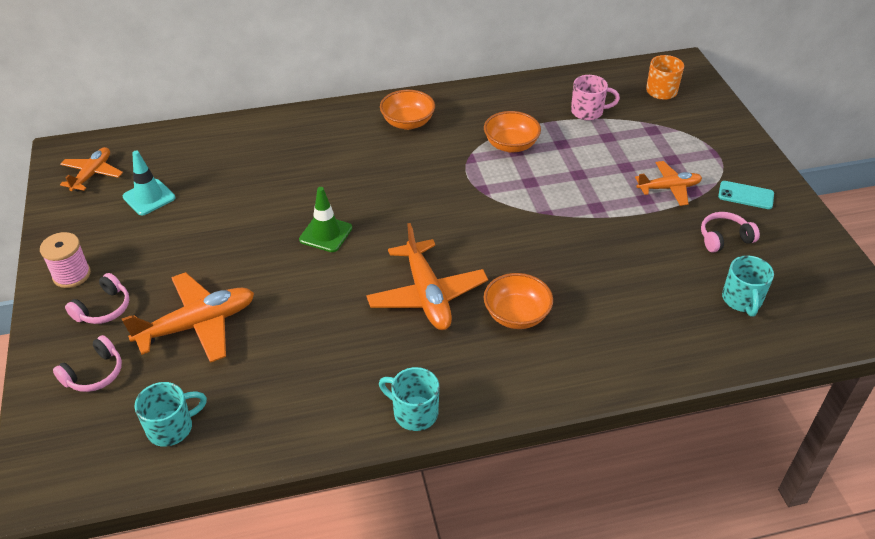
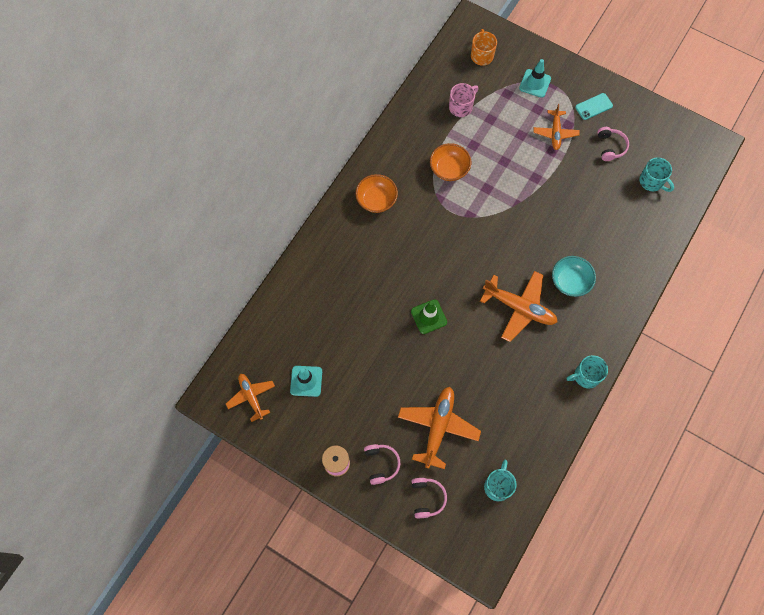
camera: 45 degrees left, 25 degrees up
orange bowl [484,273,553,329] -> turquoise bowl [552,256,596,297]
orange plane [635,161,702,206] -> orange plane turned 150 degrees clockwise [533,104,580,150]
pink headphones [701,212,760,253] -> pink headphones turned 150 degrees clockwise [597,127,629,161]
none -> turquoise traffic cone [519,59,551,98]

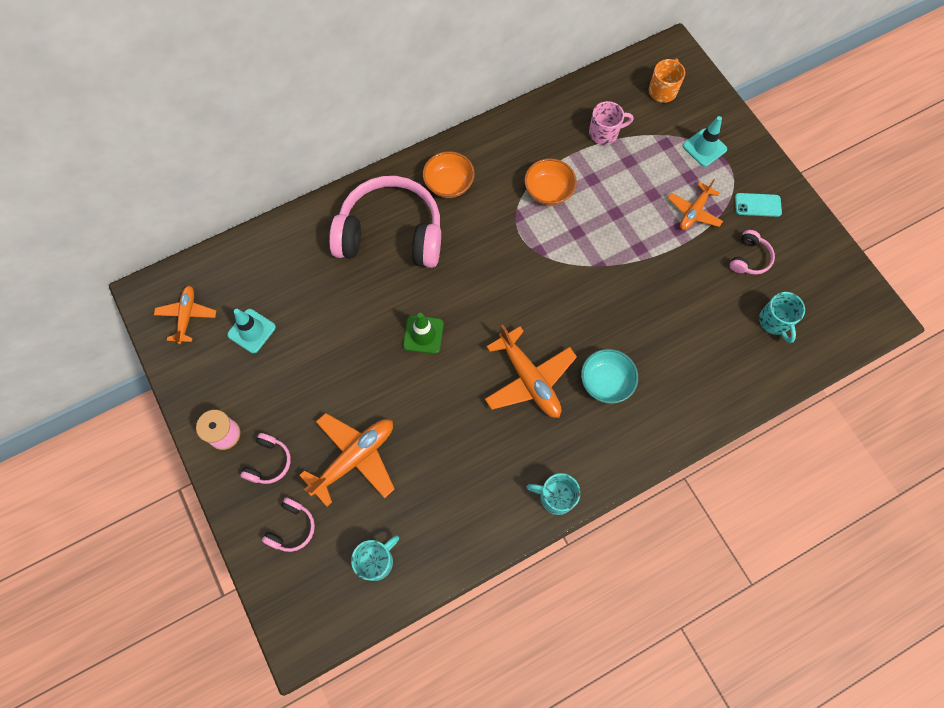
camera: 30 degrees right, 0 degrees up
none -> pink headphones [329,176,441,268]

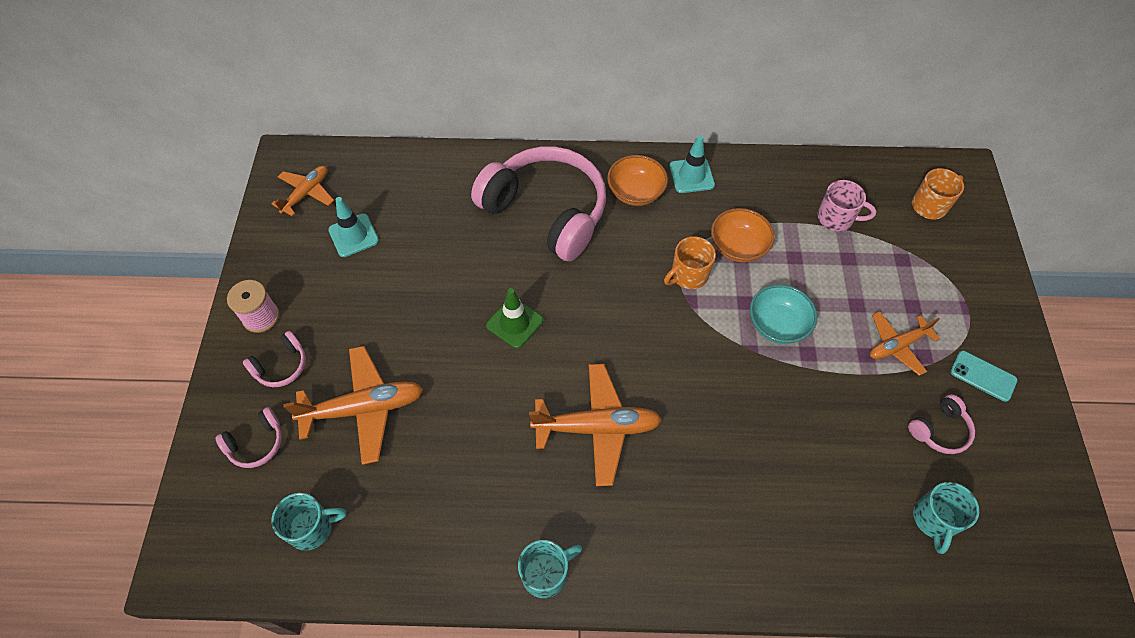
camera: 30 degrees right, 10 degrees down
orange plane [485,325,577,418] -> orange plane turned 90 degrees counterclockwise [529,364,662,486]
turquoise mug [527,473,581,515] -> turquoise mug turned 105 degrees clockwise [518,540,582,598]
turquoise bowl [581,349,638,404] -> turquoise bowl moved to [750,284,817,344]
turquoise traffic cone [683,116,727,167] -> turquoise traffic cone moved to [669,135,715,193]
none -> orange mug [664,236,716,289]

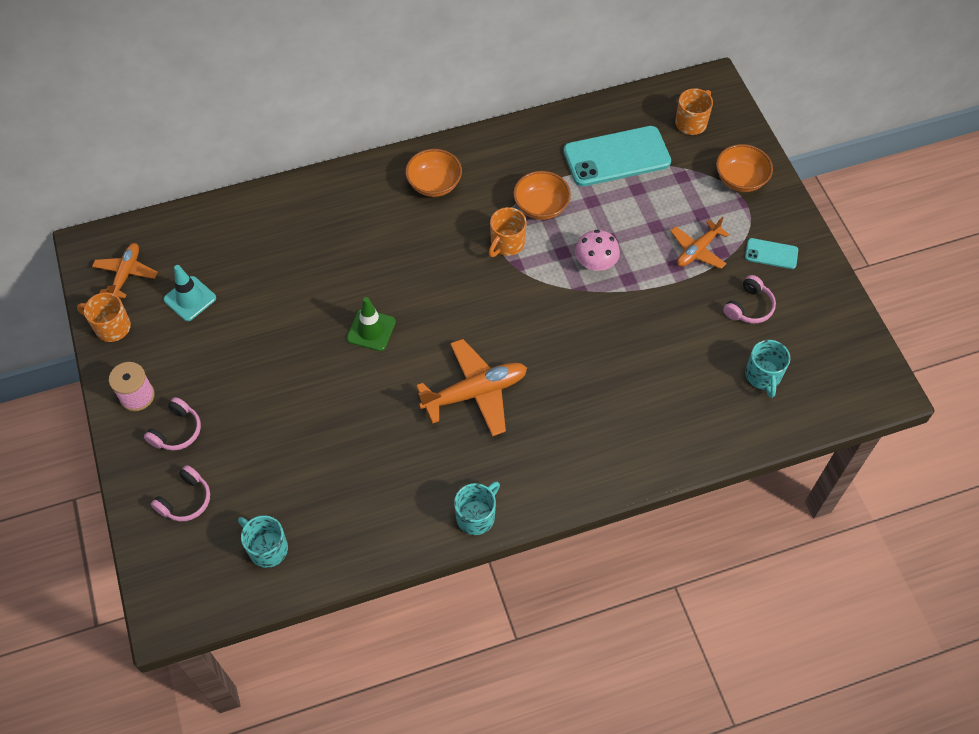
camera: 20 degrees left, 0 degrees up
turquoise mug [271,493,347,551] -> turquoise mug turned 105 degrees counterclockwise [238,515,288,568]
orange plane [283,346,423,465] -> none
pink headphones [471,146,606,261] -> none
turquoise traffic cone [669,135,715,193] -> none
turquoise bowl [750,284,817,344] -> pink mushroom [575,230,620,271]
pink mug [817,180,876,231] -> turquoise phone [563,126,671,186]
none -> orange mug [77,292,131,342]
none -> orange bowl [716,144,773,192]

